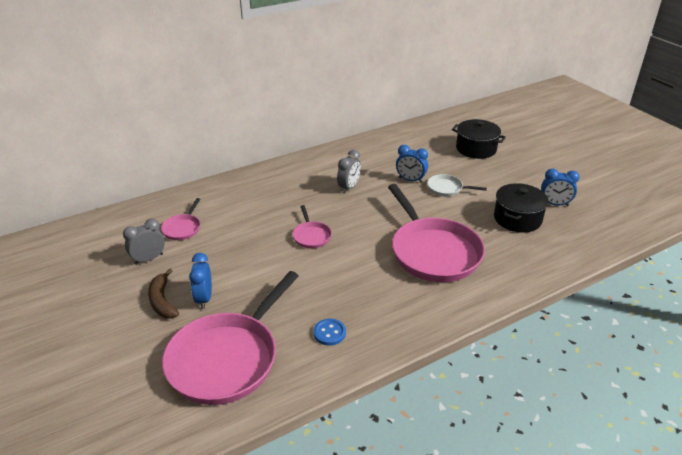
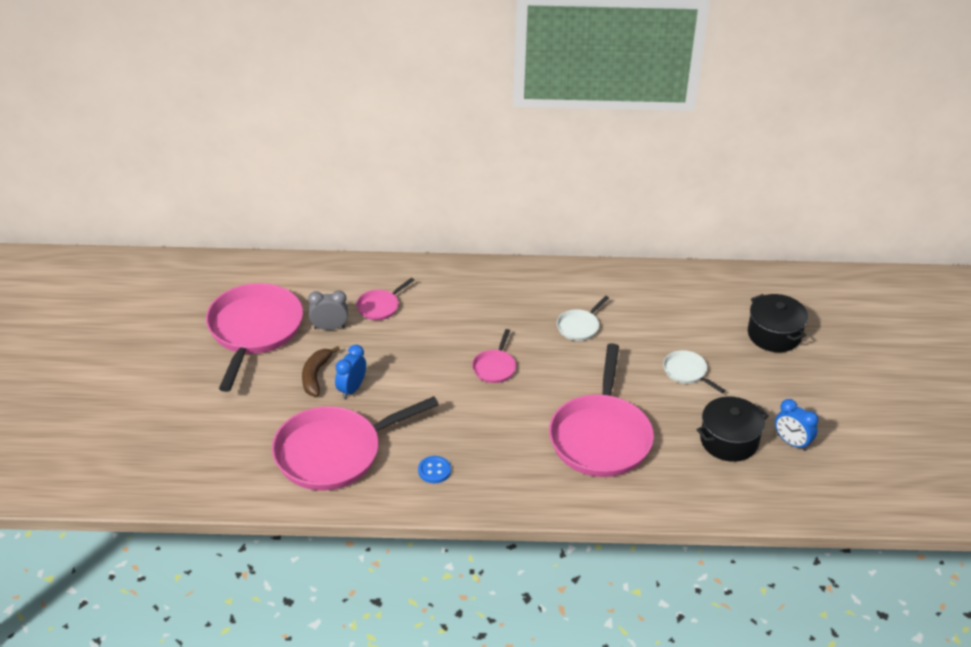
camera: 30 degrees right, 5 degrees up
grey clock [337,150,361,193] -> white pan [557,296,609,341]
blue clock [396,145,428,183] -> none
none -> pink pan [206,283,303,392]

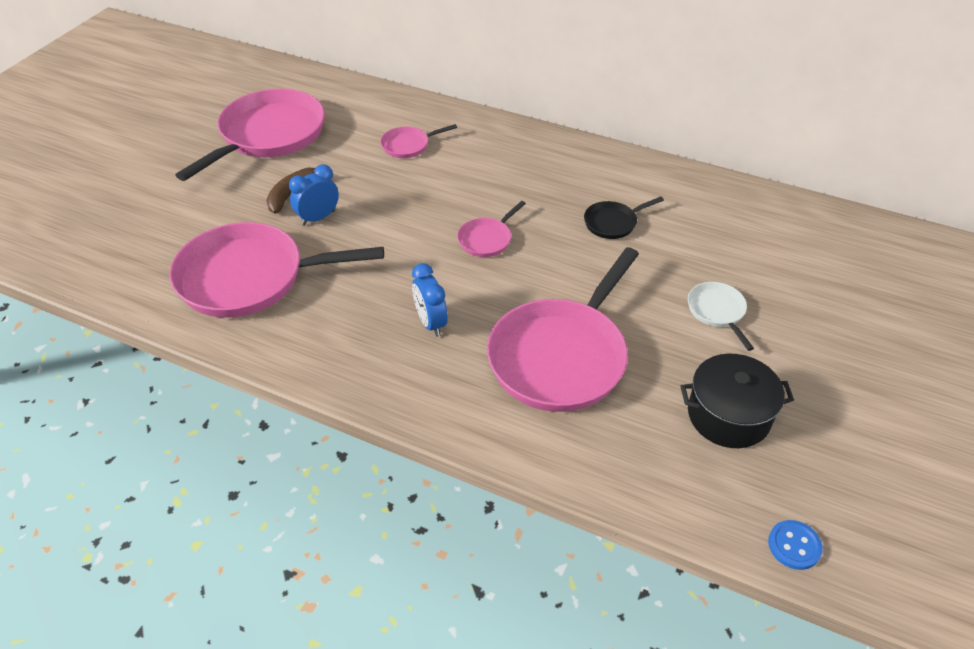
camera: 25 degrees right, 5 degrees up
grey clock [308,290,348,330] -> none
blue button [418,456,451,483] -> blue button moved to [768,520,823,570]
white pan [557,296,609,341] -> black pan [584,197,664,239]
black pot [748,294,808,352] -> none
blue clock [775,399,818,451] -> blue clock moved to [412,263,448,337]

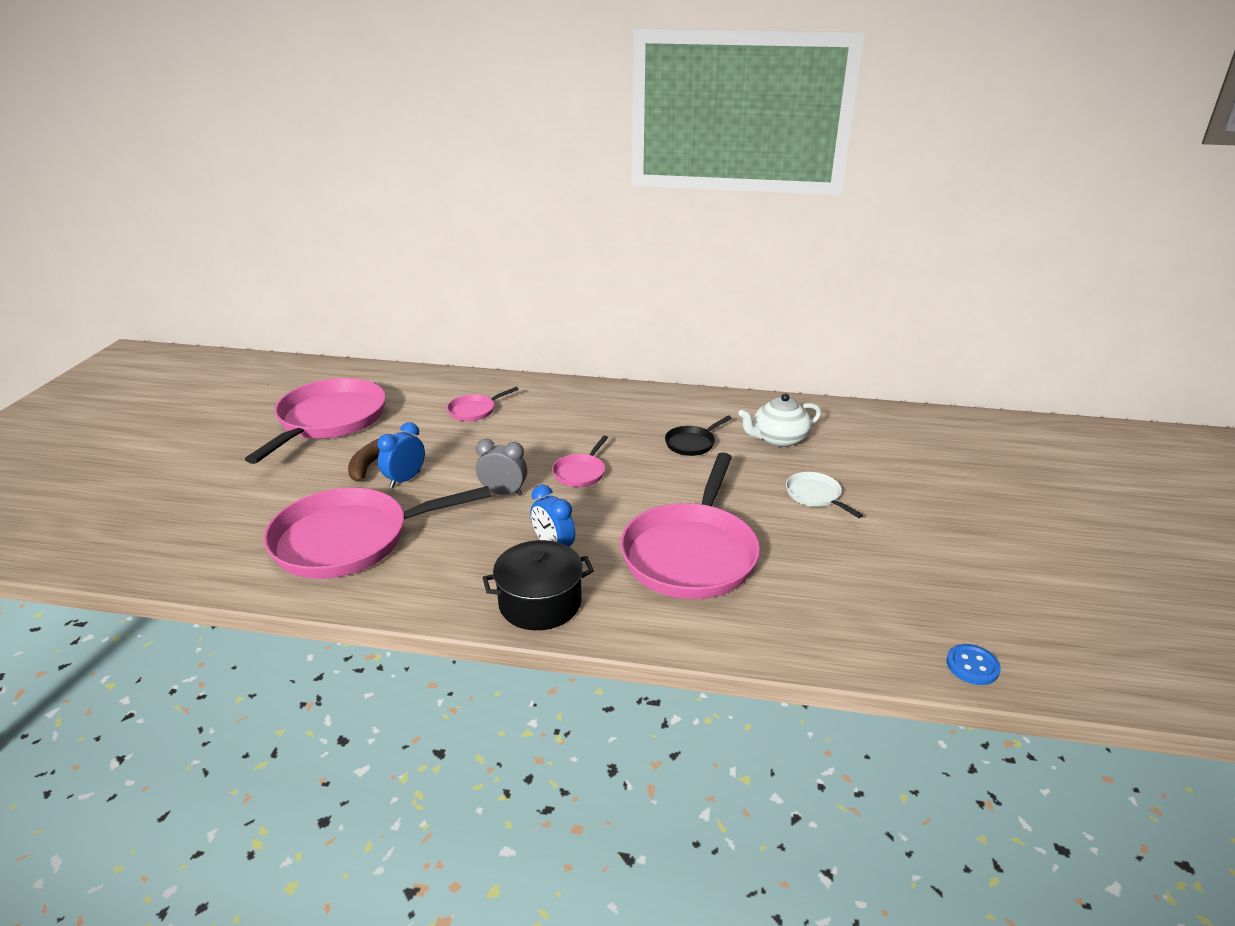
camera: 15 degrees left, 15 degrees down
black pot [680,354,794,448] -> black pot moved to [482,540,594,630]
none -> grey clock [476,439,527,496]
none -> white teapot [738,394,821,447]

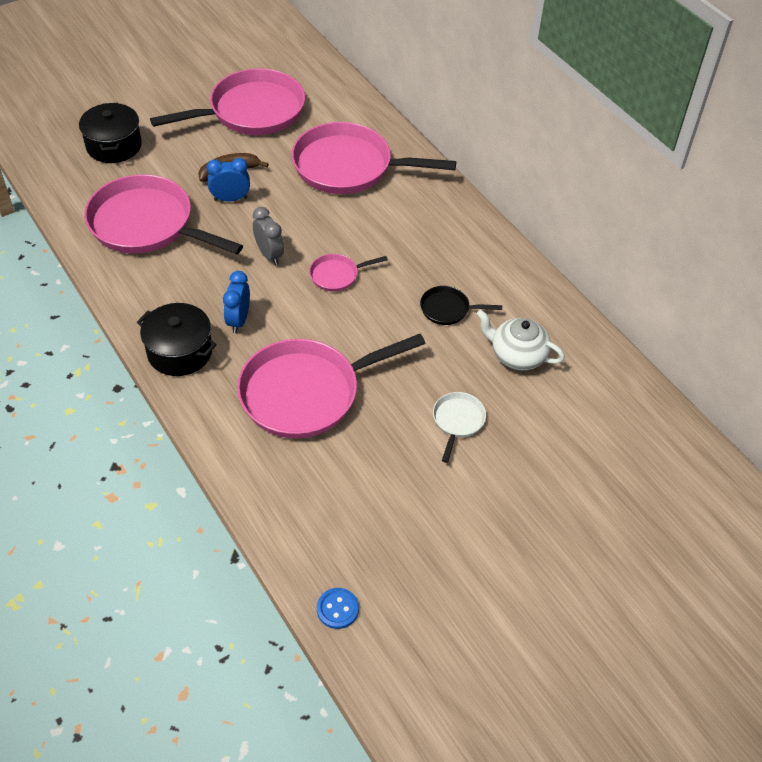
camera: 45 degrees right, 20 degrees up
pink pan [447,387,519,421] -> pink pan [291,122,456,194], size x2.24
none -> black pot [79,103,142,163]

